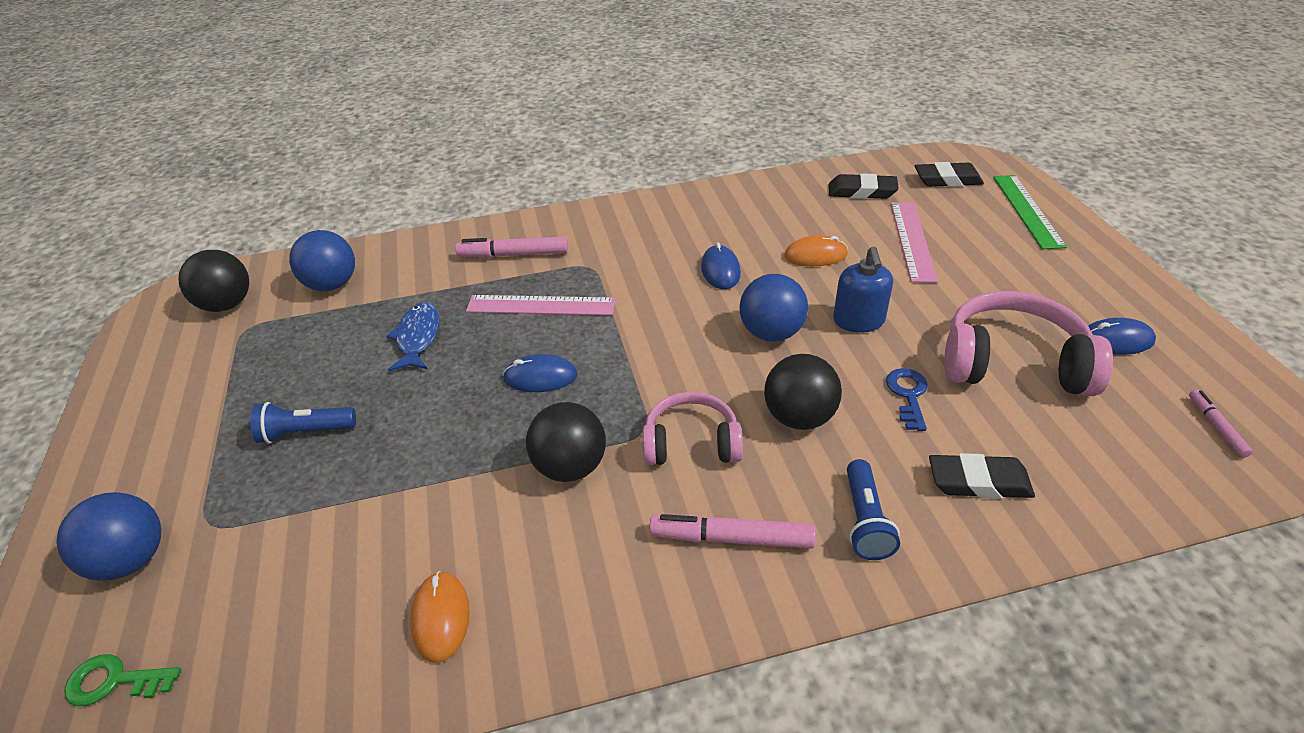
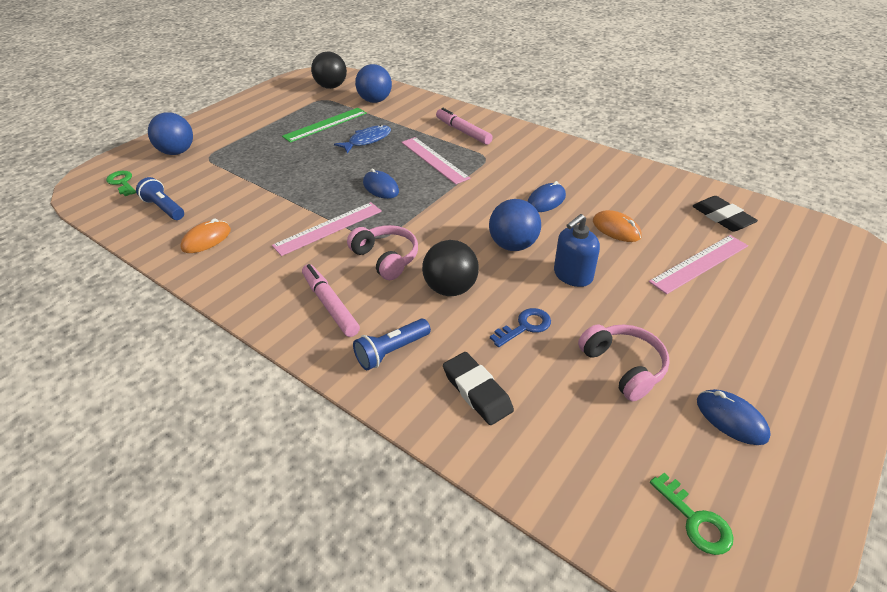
camera: 50 degrees right, 0 degrees up
blue flashlight [250,402,356,444] -> blue flashlight moved to [136,177,184,220]
black ball [526,402,606,482] -> pink ruler [272,202,382,256]
black eraser [915,162,984,187] -> none
pink headphones [944,291,1113,396] -> pink headphones [578,324,670,401], size x0.63
green ruler [993,175,1067,249] -> green ruler moved to [282,108,367,143]
pink marker [1189,390,1253,458] -> green key [650,473,734,555]

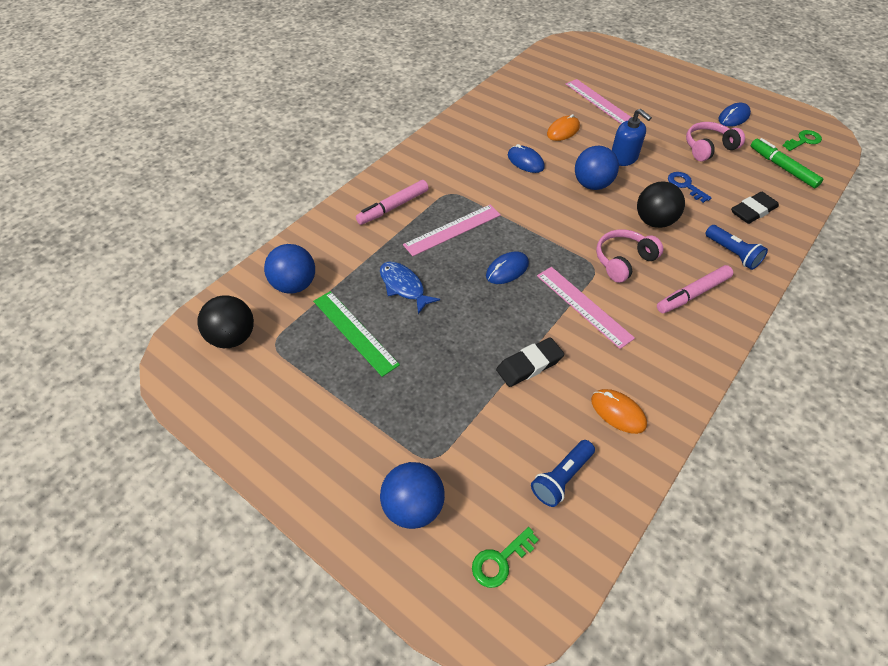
camera: 90 degrees left, 10 degrees up
black eraser [692,196,758,232] -> black eraser moved to [496,337,564,387]
none -> green marker [751,138,823,188]

